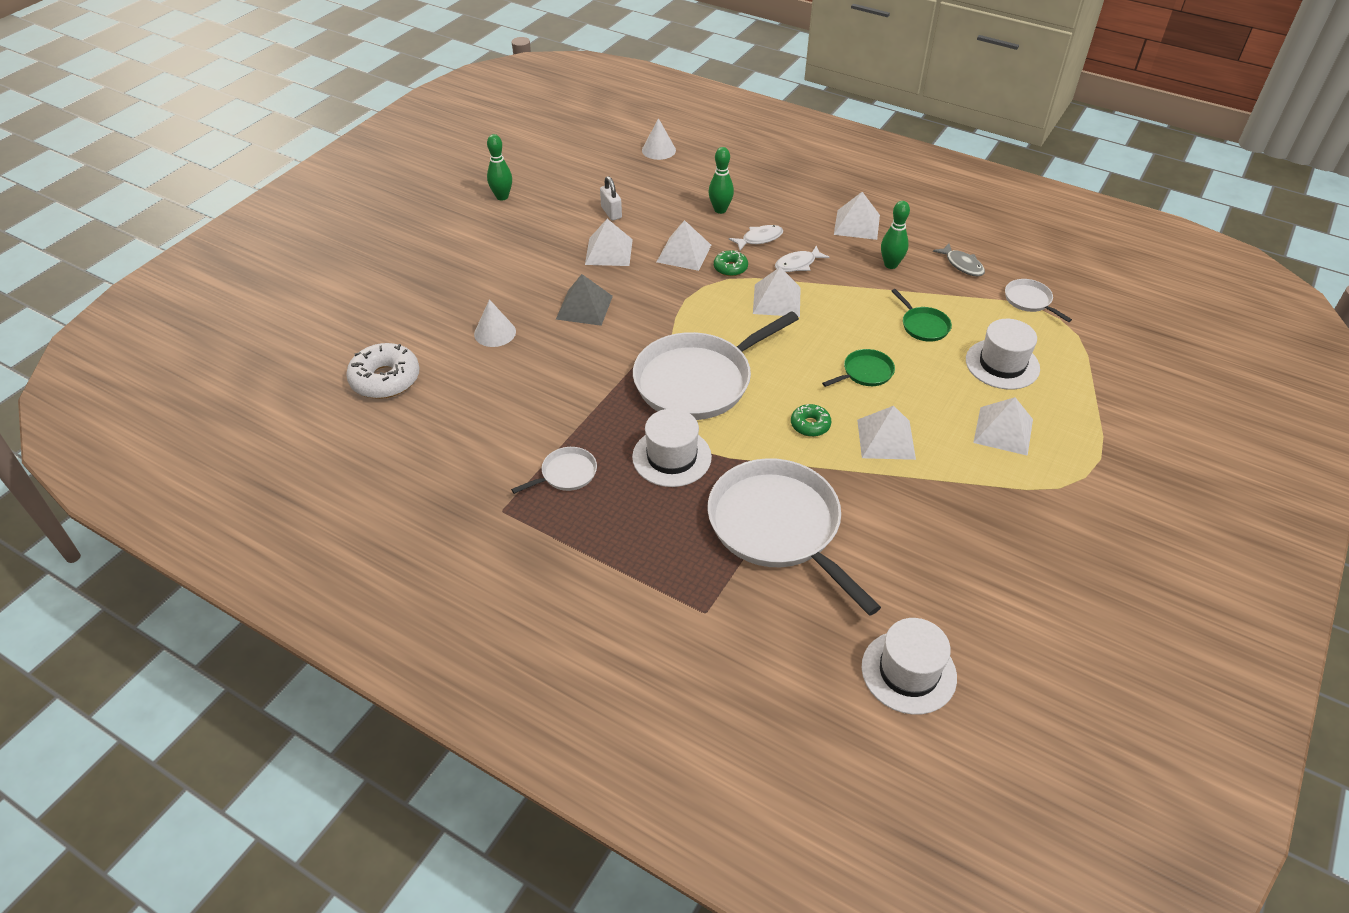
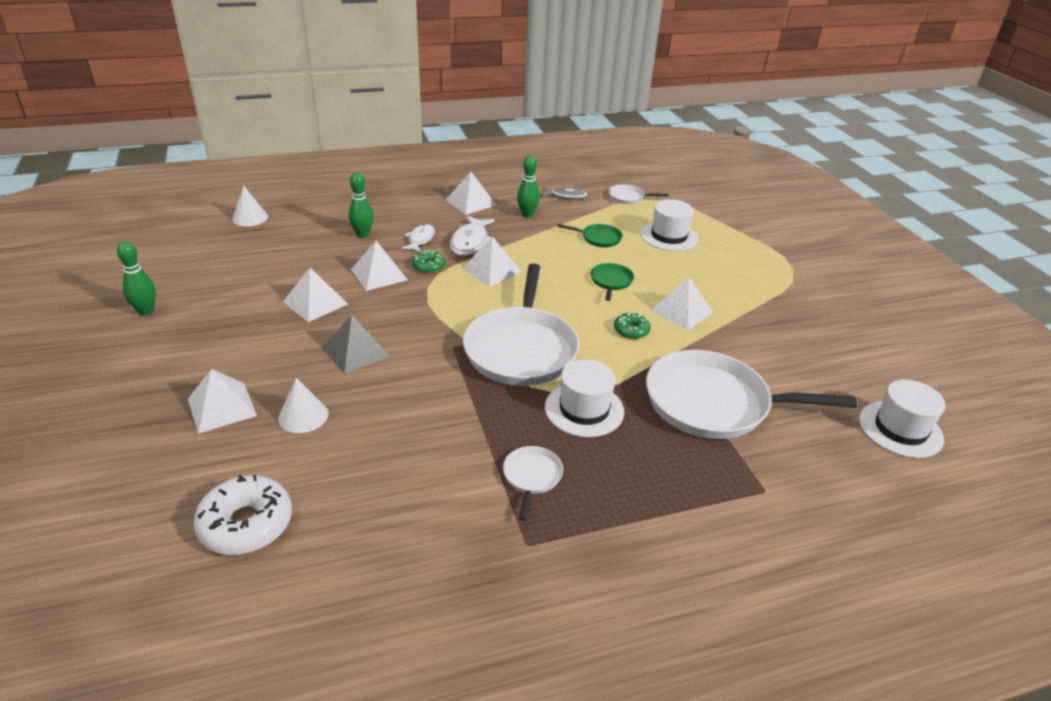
camera: 50 degrees left, 10 degrees down
white padlock [600,176,622,221] -> none
white fish [775,246,830,272] -> white fish [450,215,495,256], size x1.51
white pyramid [973,397,1033,456] -> white pyramid moved to [188,369,257,434]

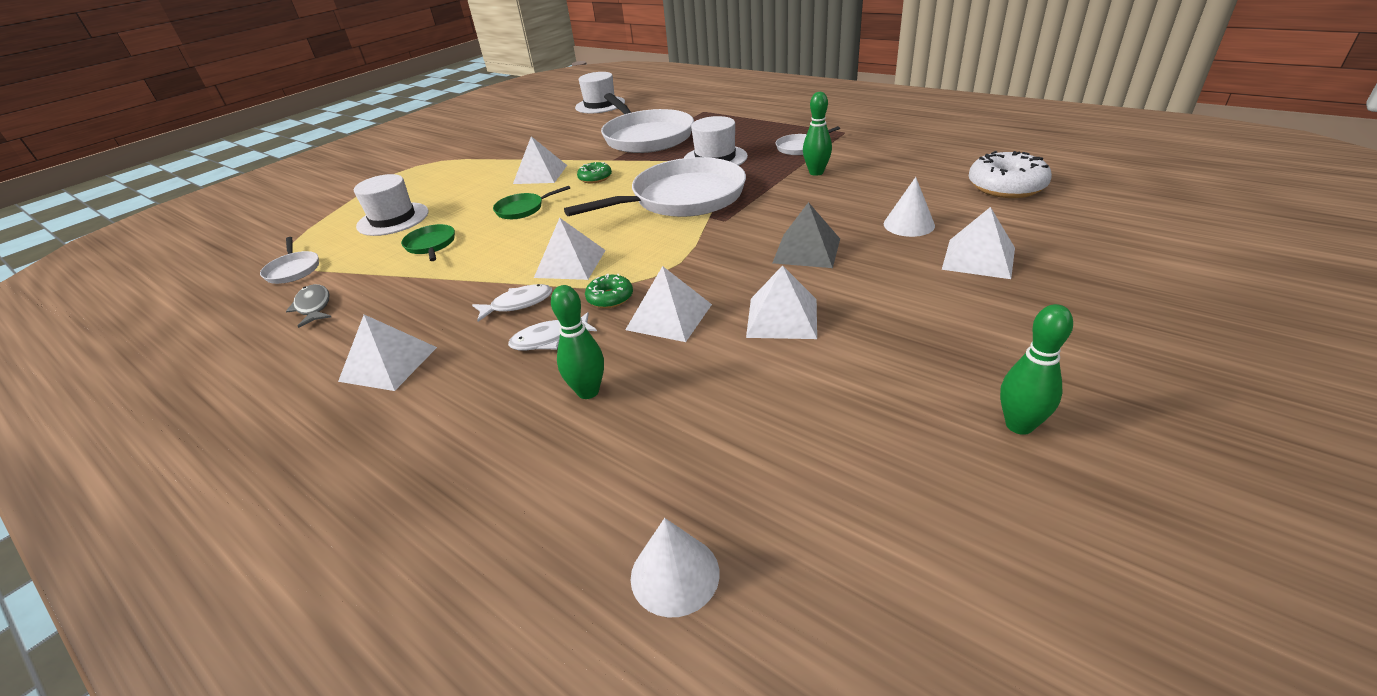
camera: 120 degrees left, 0 degrees up
white fish [450,215,495,256] -> white fish [472,284,552,322], size x0.66
green bowling pin [517,155,540,218] -> green bowling pin moved to [803,92,832,176]

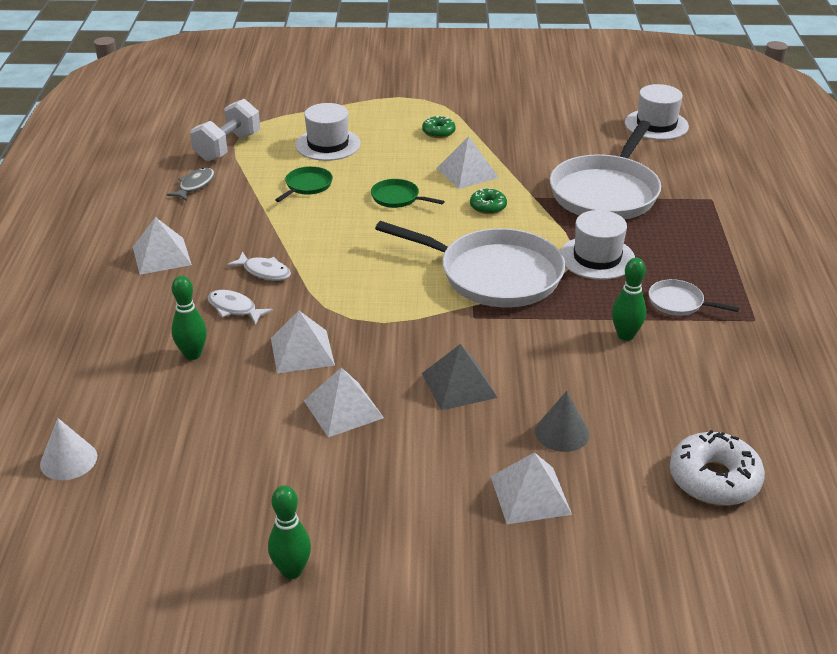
camera: 50 degrees right, 0 degrees up
white pan [260,237,319,284] -> white dumbbell [190,99,260,162]
white pyramid [534,218,606,280] -> none
green donut [585,274,633,308] -> green donut moved to [422,116,456,138]
white cone [883,177,935,237] -> grey cone [535,391,590,452]

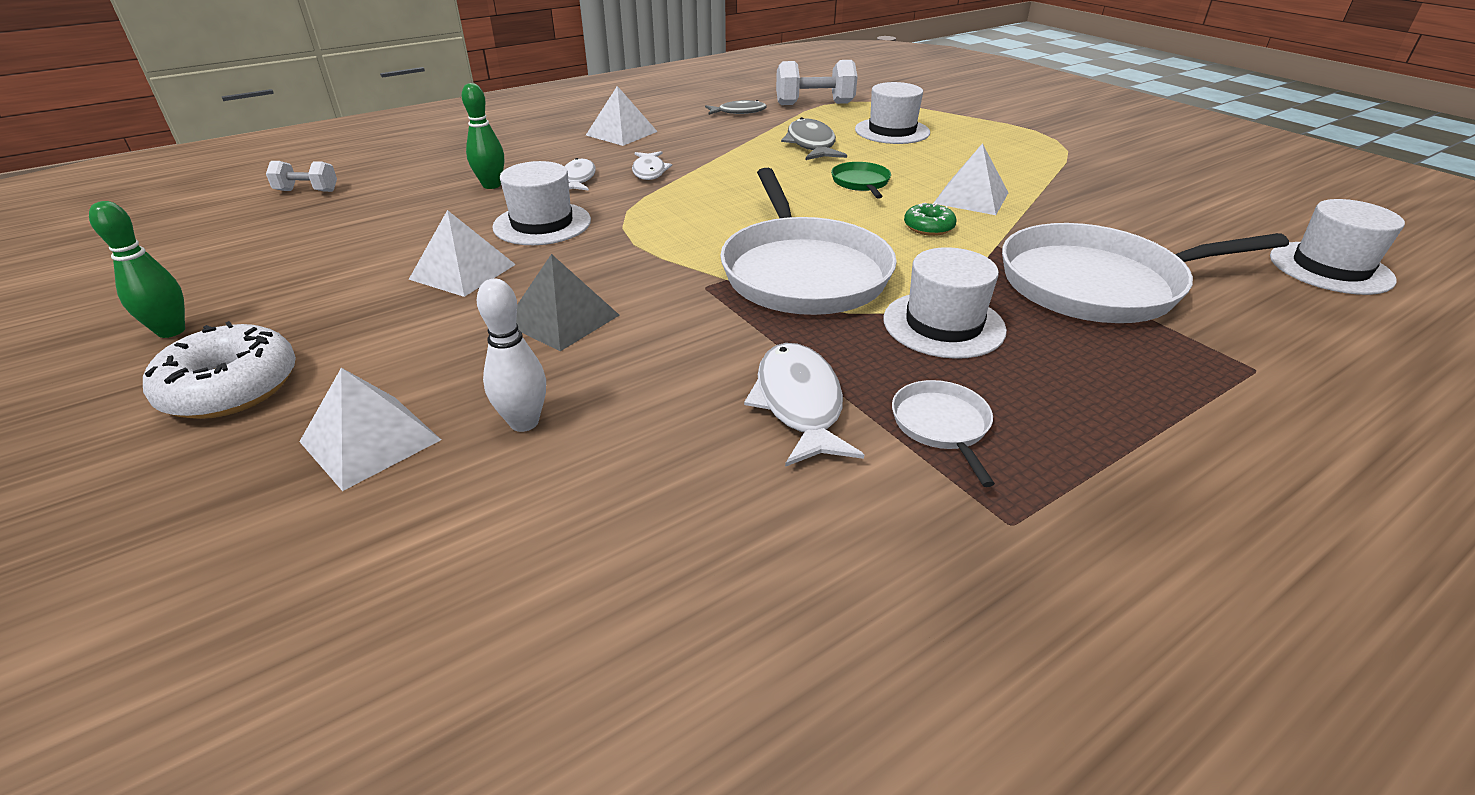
camera: 55 degrees right, 0 degrees up
white cone [40,418,97,480] -> white dumbbell [266,161,337,192]
white pyramid [271,311,335,373] -> white hat [492,161,591,245]
green pan [275,166,333,202] -> grey fish [781,117,847,160]
green donut [422,116,456,138] -> none
grey cone [535,391,590,452] -> white bowling pin [477,278,546,432]
green bowling pin [612,258,646,341] -> white fish [744,343,864,467]
white donut [670,430,765,506] -> white donut moved to [143,321,296,419]

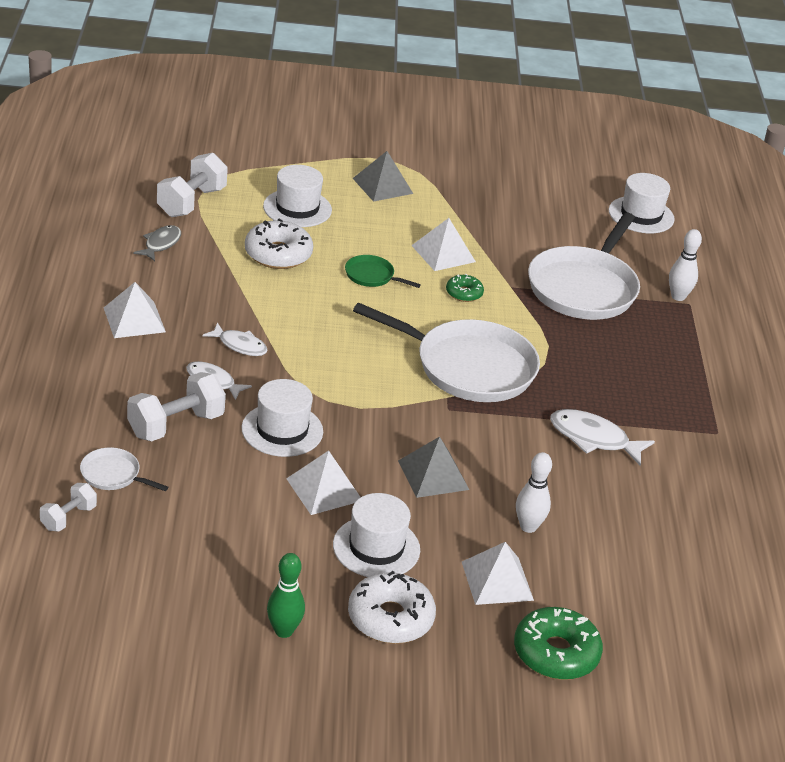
camera: 60 degrees left, 0 degrees up
green bowling pin [462,83,504,189] -> white dumbbell [127,372,226,441]
grey fish [781,117,847,160] -> white donut [245,218,313,269]
white hat [883,247,1007,359] -> white hat moved to [333,493,420,577]
white pan [892,380,995,487] -> white pan moved to [80,447,169,491]
none -> grey pyramid [353,151,413,202]
none -> green donut [514,607,603,680]
none -> white bowling pin [669,229,702,301]

